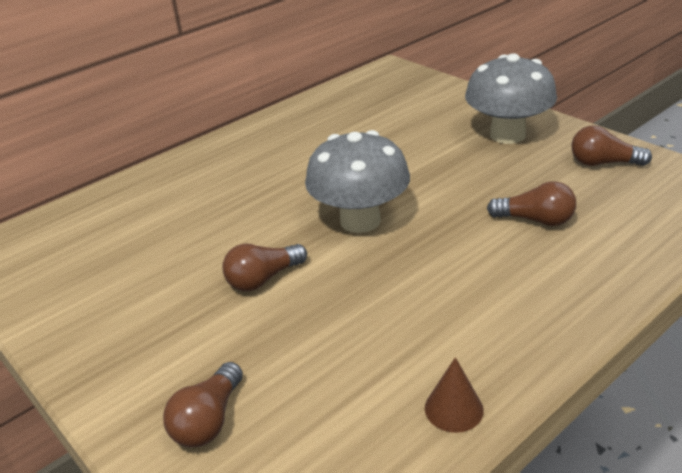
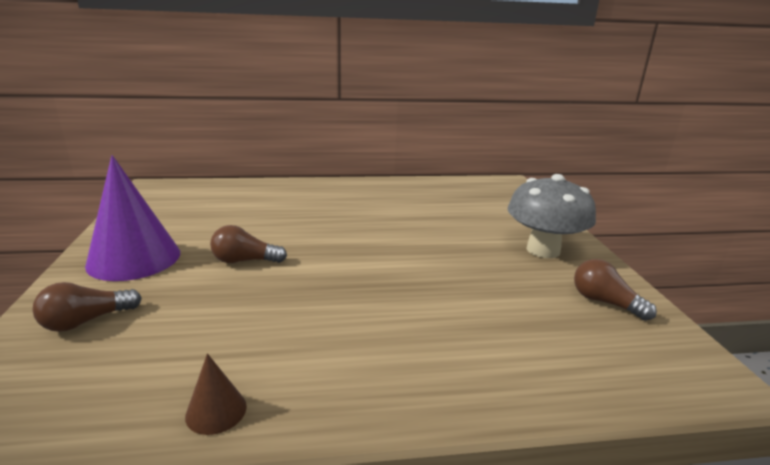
camera: 30 degrees right, 10 degrees down
grey mushroom [305,130,410,233] -> none
brown light bulb [487,181,576,226] -> none
none -> purple cone [85,155,180,281]

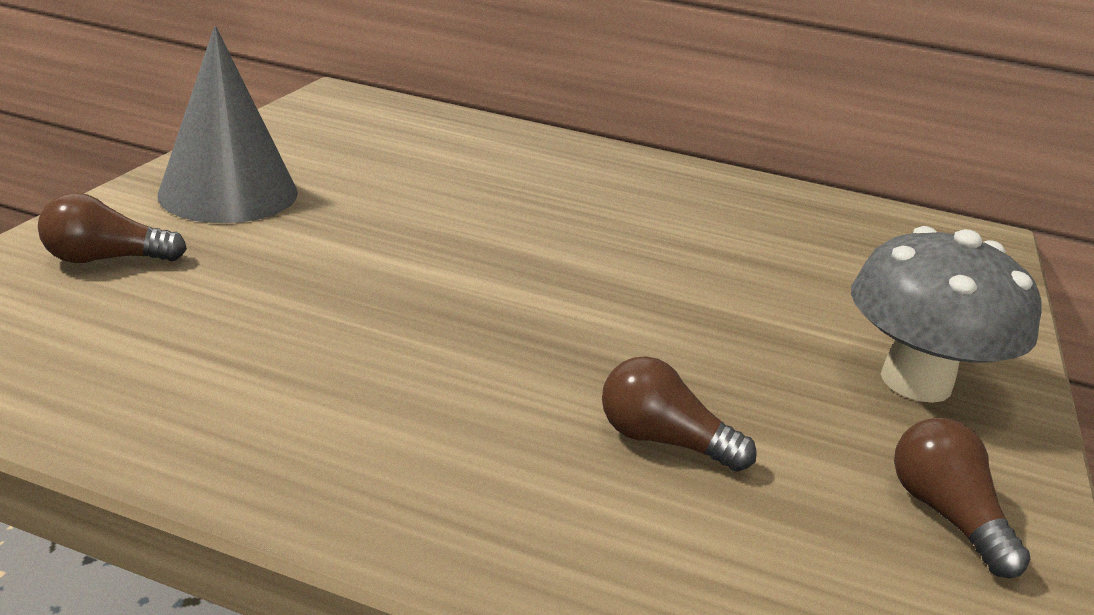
camera: 25 degrees right, 5 degrees up
purple cone [85,155,180,281] -> grey cone [158,26,298,223]
brown cone [185,353,247,435] -> none
brown light bulb [210,225,287,263] -> brown light bulb moved to [602,356,757,472]

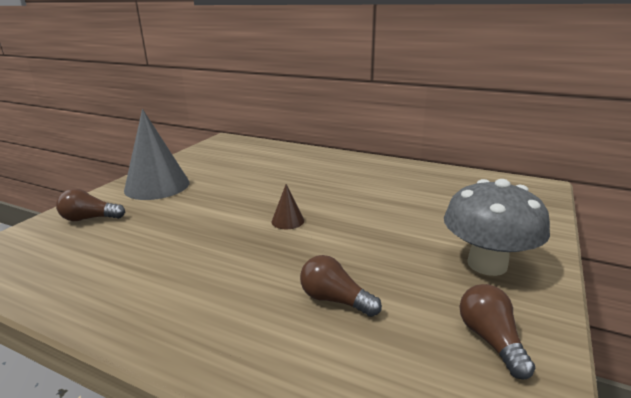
camera: 10 degrees right, 5 degrees down
none -> brown cone [272,184,304,229]

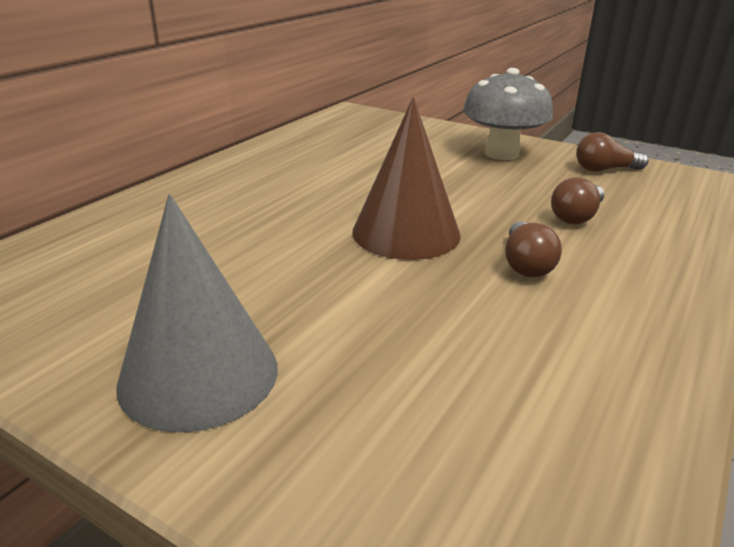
camera: 85 degrees left, 5 degrees up
brown light bulb [56,189,125,221] -> brown light bulb moved to [505,221,562,277]
brown cone [272,184,304,229] -> brown cone [352,97,461,260], size x2.27

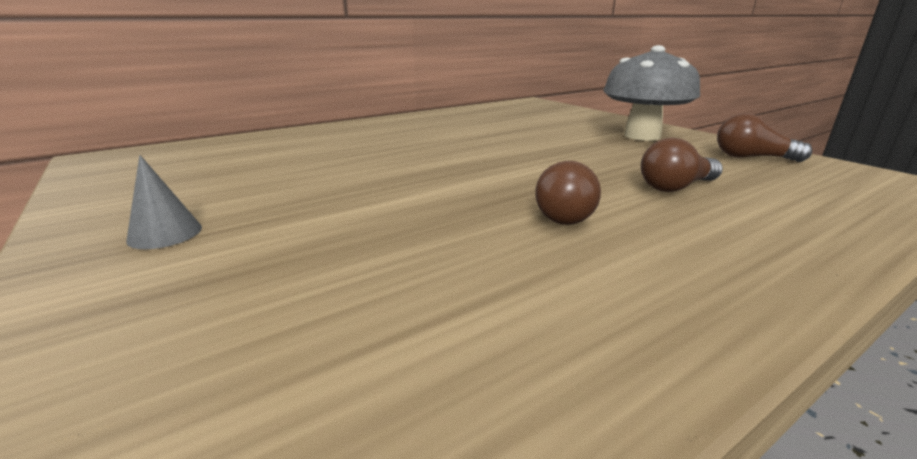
camera: 25 degrees right, 5 degrees down
grey cone [116,194,278,433] -> grey cone [126,155,202,249], size x0.44
brown cone [352,97,461,260] -> none

